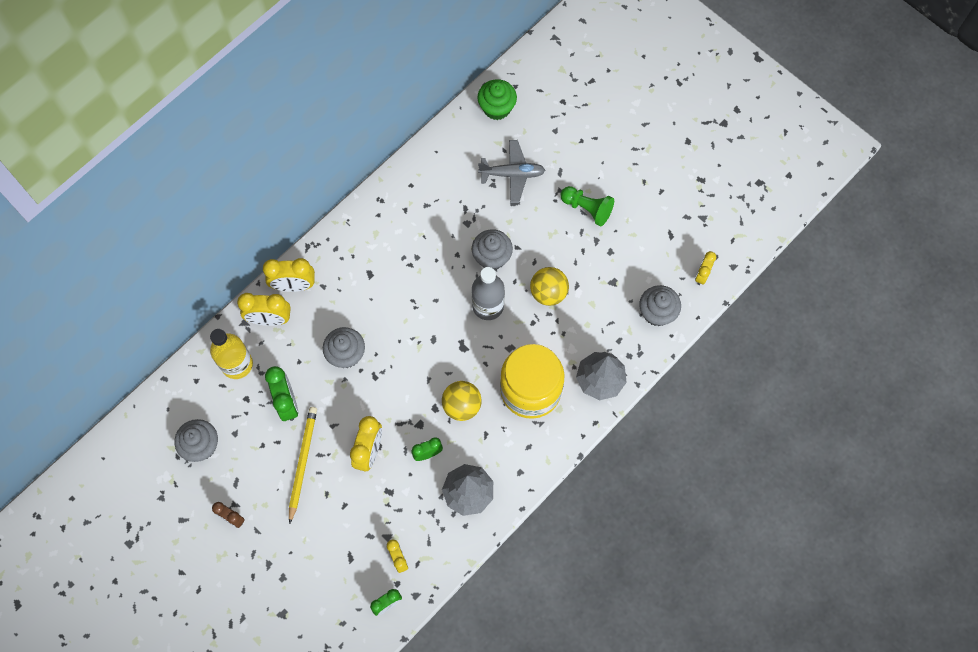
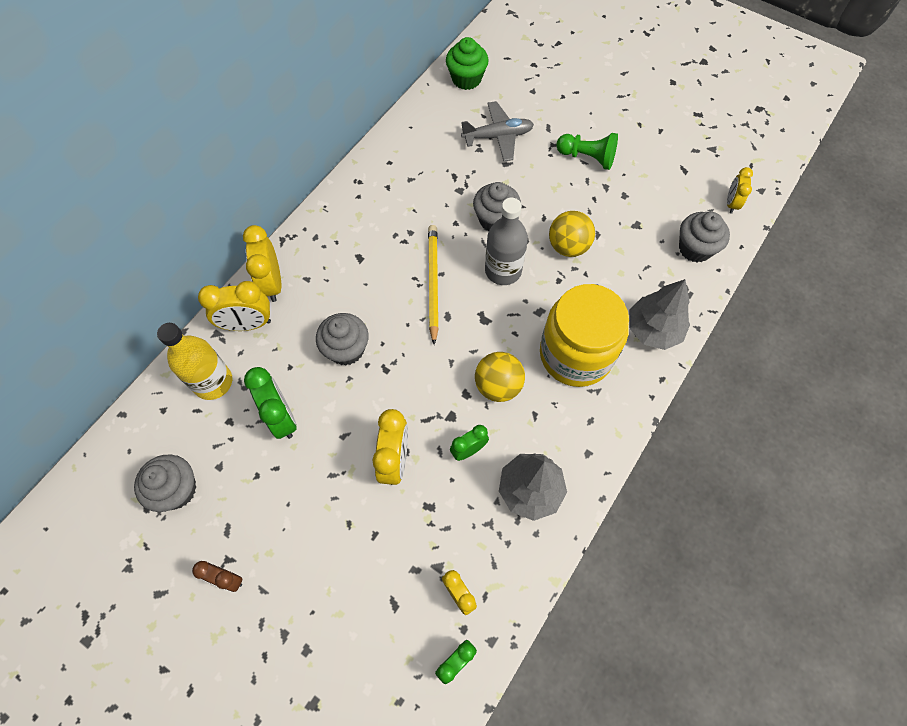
camera: 10 degrees left, 5 degrees down
yellow clock [263,258,315,292] -> yellow clock turned 90 degrees clockwise [243,225,281,302]
yellow pencil [289,407,317,524] -> yellow pencil moved to [428,225,439,345]

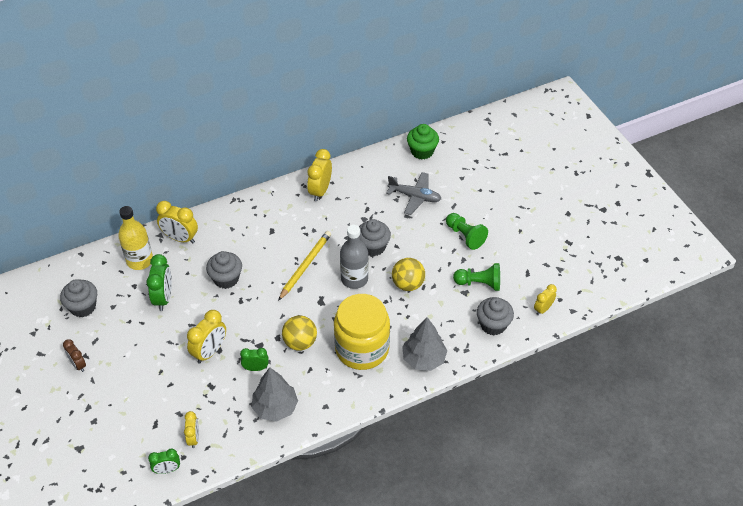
camera: 30 degrees right, 15 degrees down
yellow clock [243,225,281,302] -> yellow clock moved to [307,149,332,201]
none -> green pawn [453,263,500,291]

